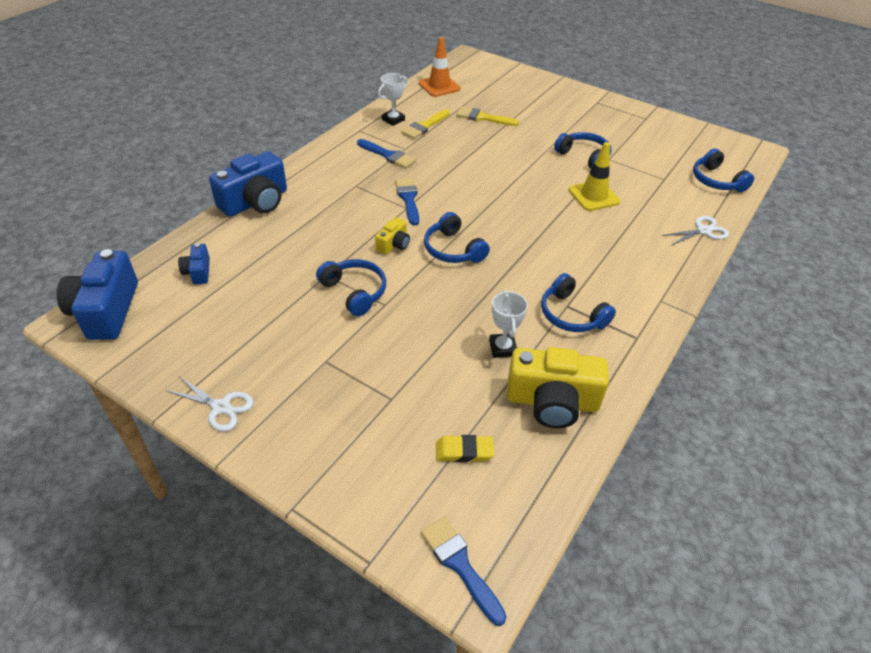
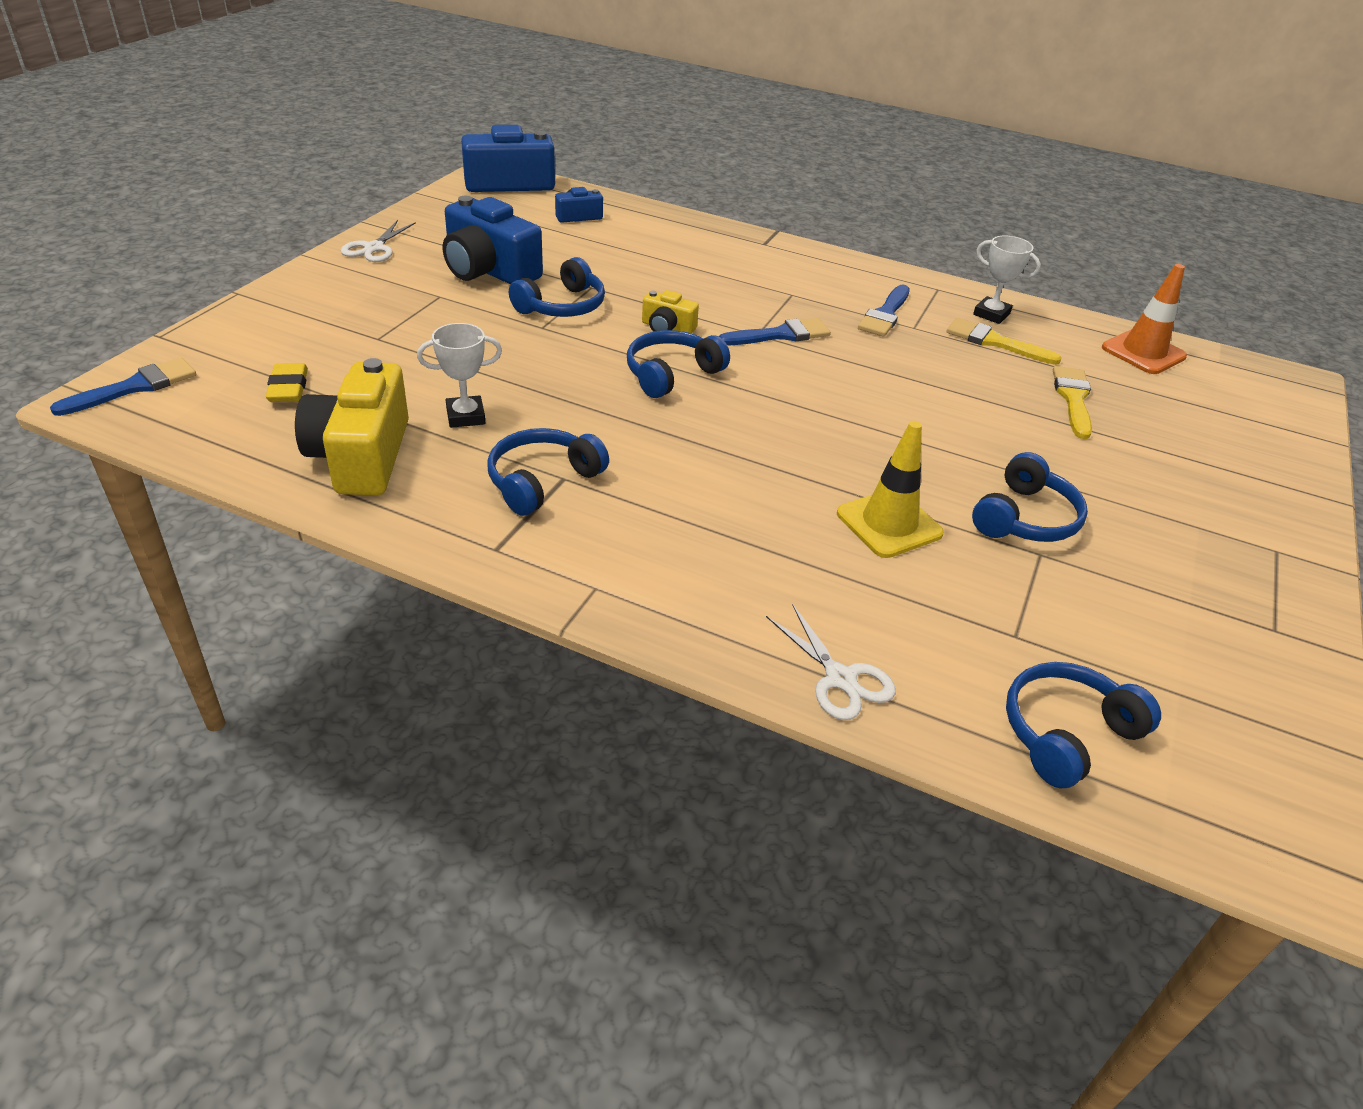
camera: 80 degrees right, 5 degrees down
blue camera [209,151,287,217] -> blue camera moved to [443,196,543,285]

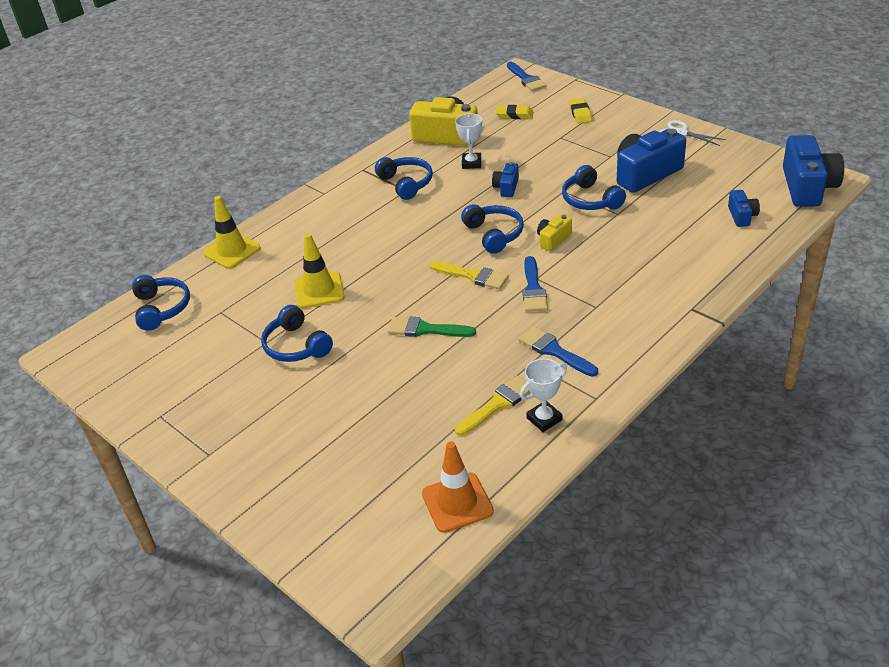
camera: 115 degrees right, 0 degrees up
white scissors [766,604,896,720] -> yellow traffic cone [203,196,261,269]
yellow brush [1053,366,1092,439] -> yellow brush moved to [429,261,509,290]
none -> green brush [388,316,476,337]
none -> blue camera [492,162,519,197]
none -> yellow eraser [569,98,592,124]

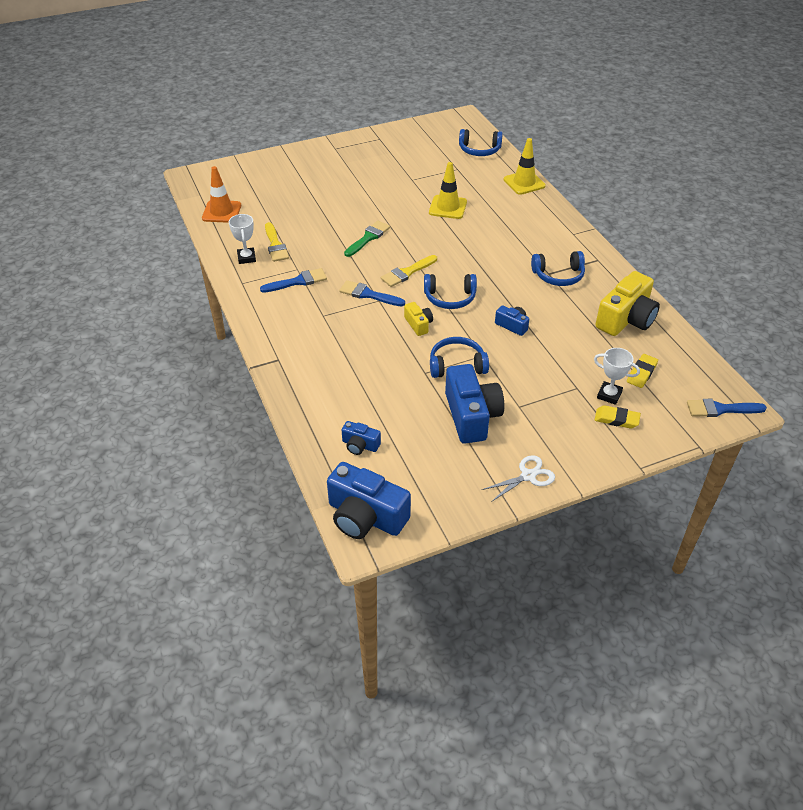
camera: 110 degrees right, 5 degrees up
blue headphones [261,305,333,362] -> none
white trophy [455,113,482,169] -> white trophy moved to [594,348,640,405]

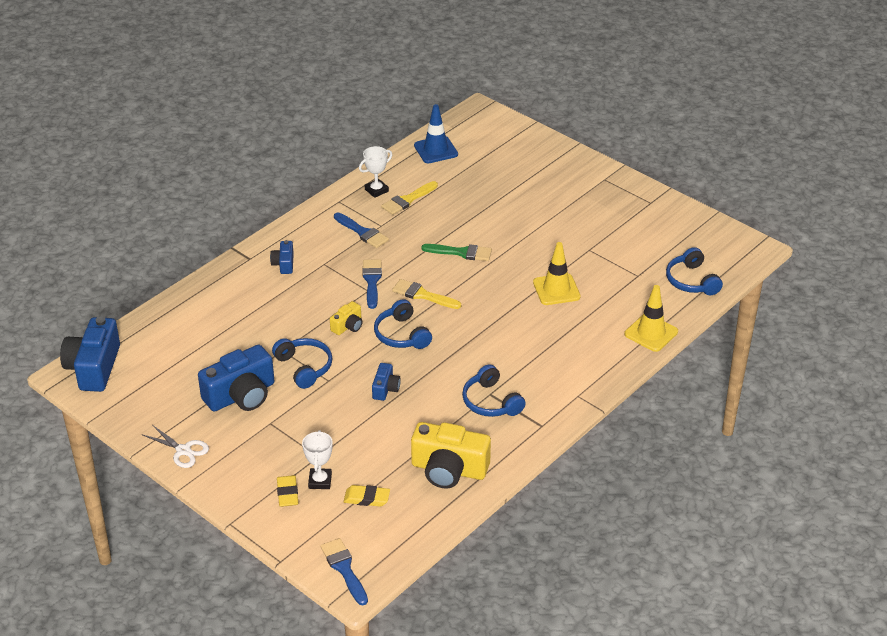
camera: 65 degrees right, 5 degrees down
orange traffic cone [202,166,241,223] -> blue traffic cone [414,104,458,163]
blue camera [342,421,381,455] -> blue camera moved to [270,240,294,274]

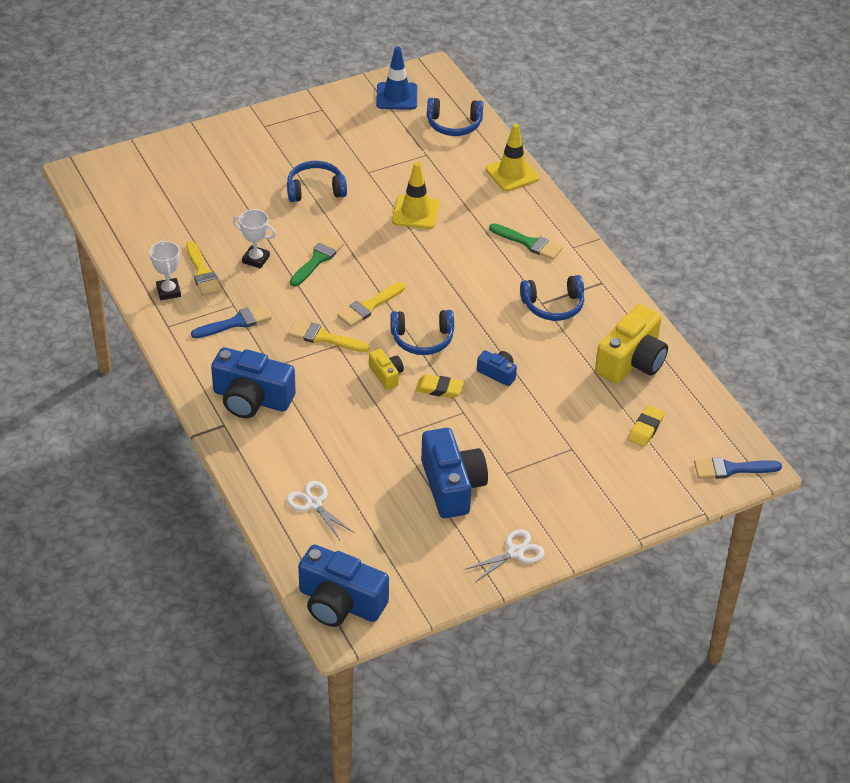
camera: 70 degrees left, 5 degrees up
blue camera [270,240,294,274] -> blue camera [211,347,296,418], size x2.01
blue headphones [272,338,332,389] -> blue headphones moved to [287,161,347,202]
yellow eraser [277,475,298,507] -> yellow eraser moved to [416,374,464,398]
white trophy [302,430,333,489] -> white trophy moved to [233,209,276,269]
blue brush [362,259,382,309] -> yellow brush [288,320,369,352]
blue traffic cone [414,104,458,163] -> blue traffic cone moved to [376,46,417,110]
none -> white scissors [286,481,354,540]
none -> green brush [489,223,563,260]

